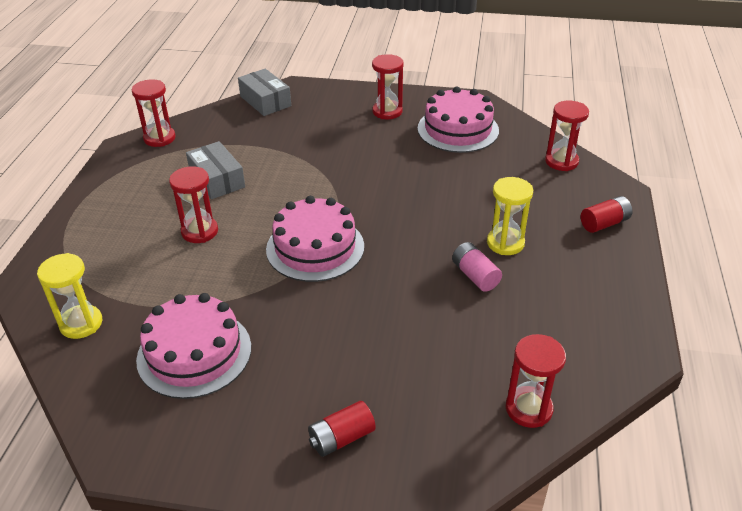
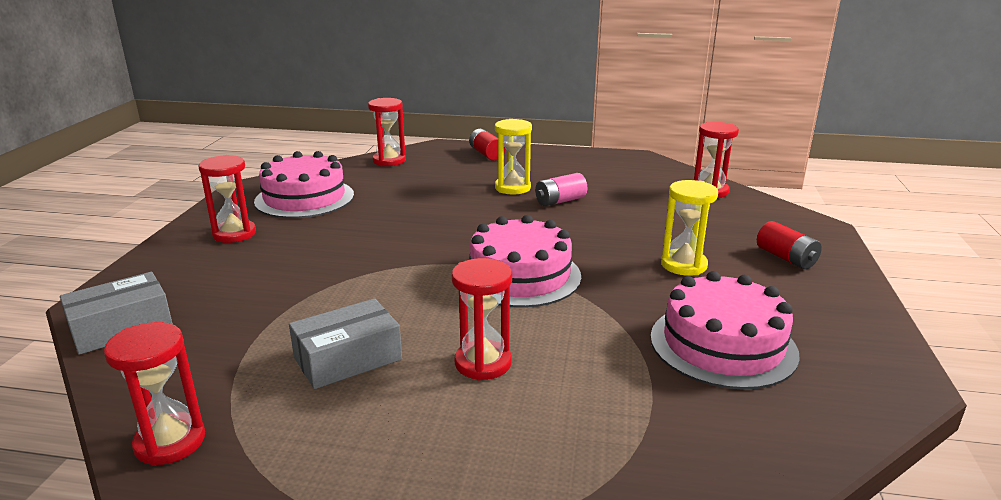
camera: 90 degrees left, 15 degrees down
yellow hourglass [37,253,102,339] -> yellow hourglass moved to [661,180,718,276]

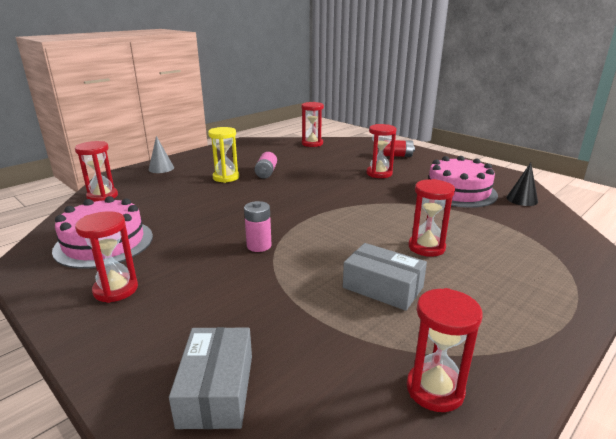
camera: 55 degrees left, 0 degrees up
grey box [289,298,402,389] -> grey box turned 60 degrees counterclockwise [343,243,427,311]
red battery [469,129,505,161] -> grey cone [149,136,174,173]
pink cake [469,215,581,308] -> none
yellow hourglass [661,180,718,276] -> red hourglass [366,124,396,178]
none -> pink battery [244,201,272,252]
none -> black cone [506,162,538,206]

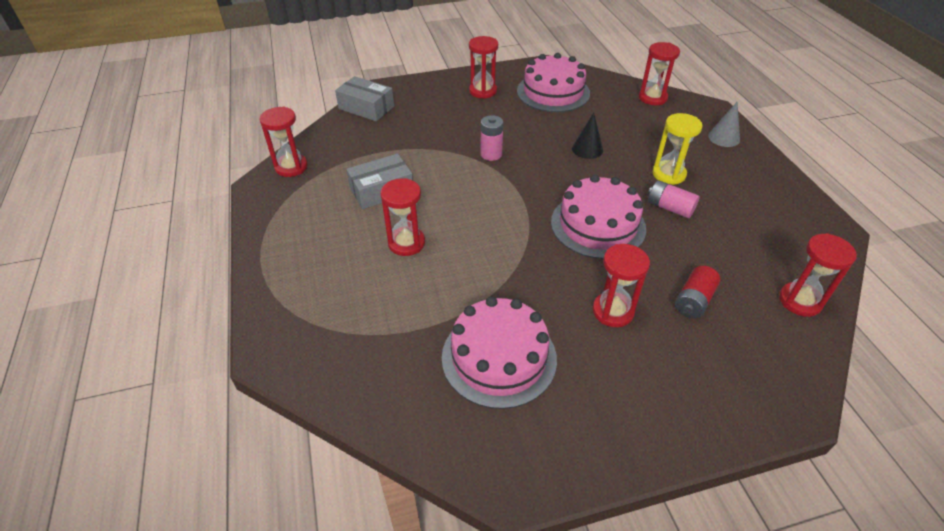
camera: 120 degrees right, 20 degrees up
red battery [383,140,415,157] -> red battery moved to [675,266,720,318]
black cone [506,162,538,206] -> black cone moved to [572,113,603,159]
none -> pink cake [551,174,646,259]

